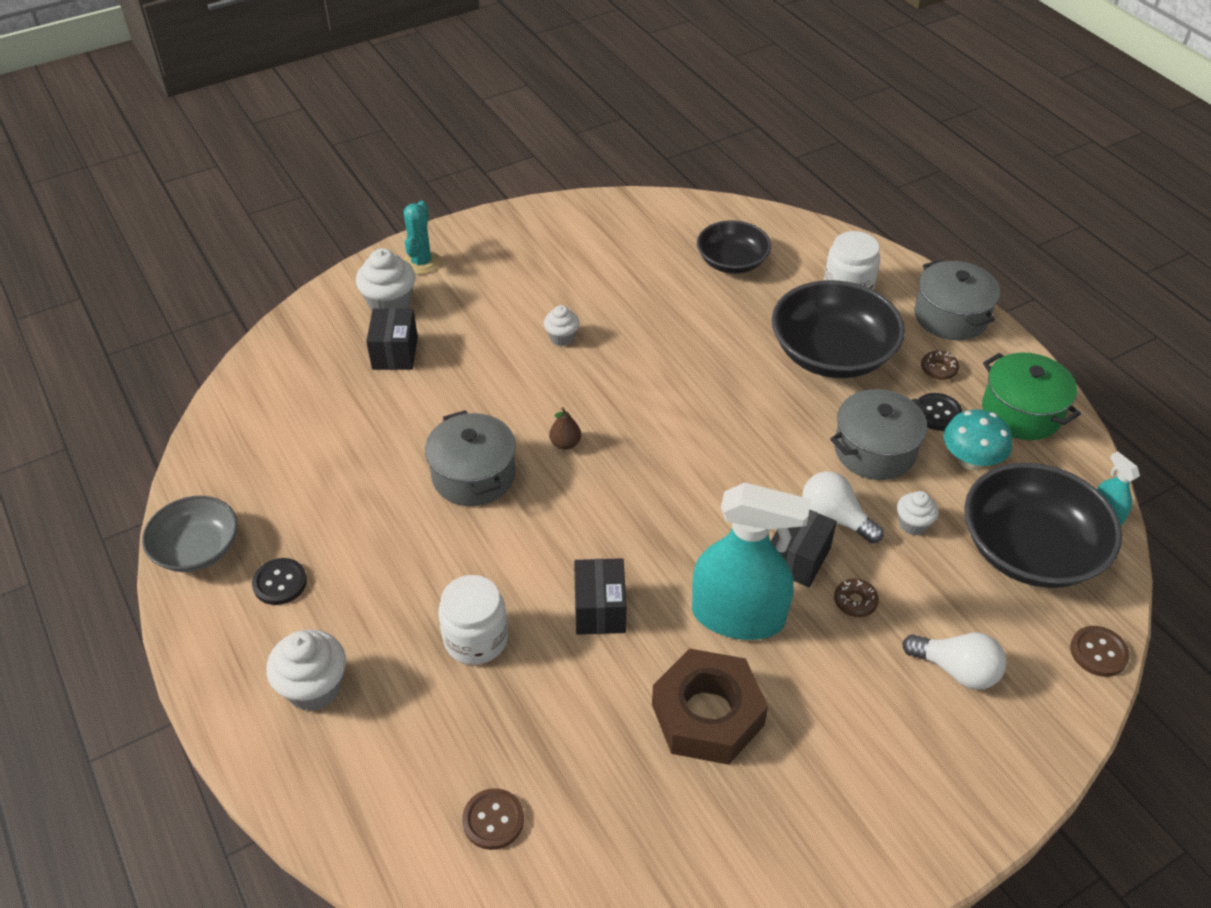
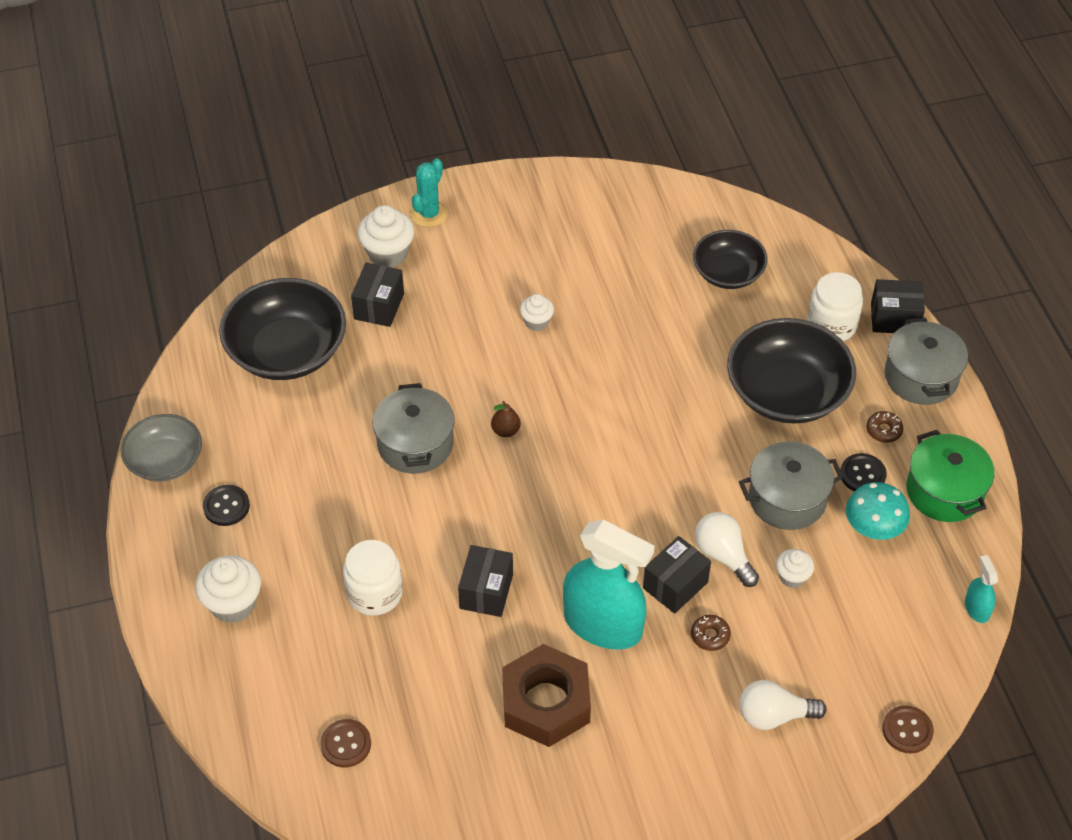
camera: 15 degrees right, 5 degrees up
white light bulb [902,633,1006,690] -> white light bulb turned 135 degrees clockwise [739,680,827,730]
black bowl [964,463,1122,588] -> black bowl moved to [219,278,346,380]
none -> black box [871,279,925,333]

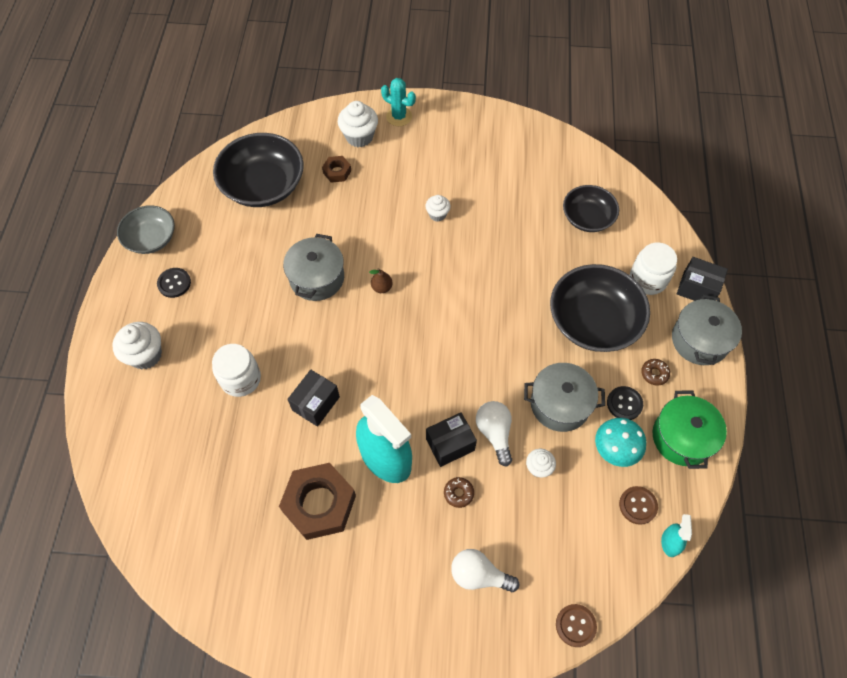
camera: 20 degrees right, 10 degrees up
brown button [320,719,371,767] -> brown button moved to [619,486,658,525]
black box [351,263,404,327] -> brown nut [322,156,351,183]
turquoise cactus [411,158,448,227] -> turquoise cactus turned 75 degrees clockwise [381,78,416,126]

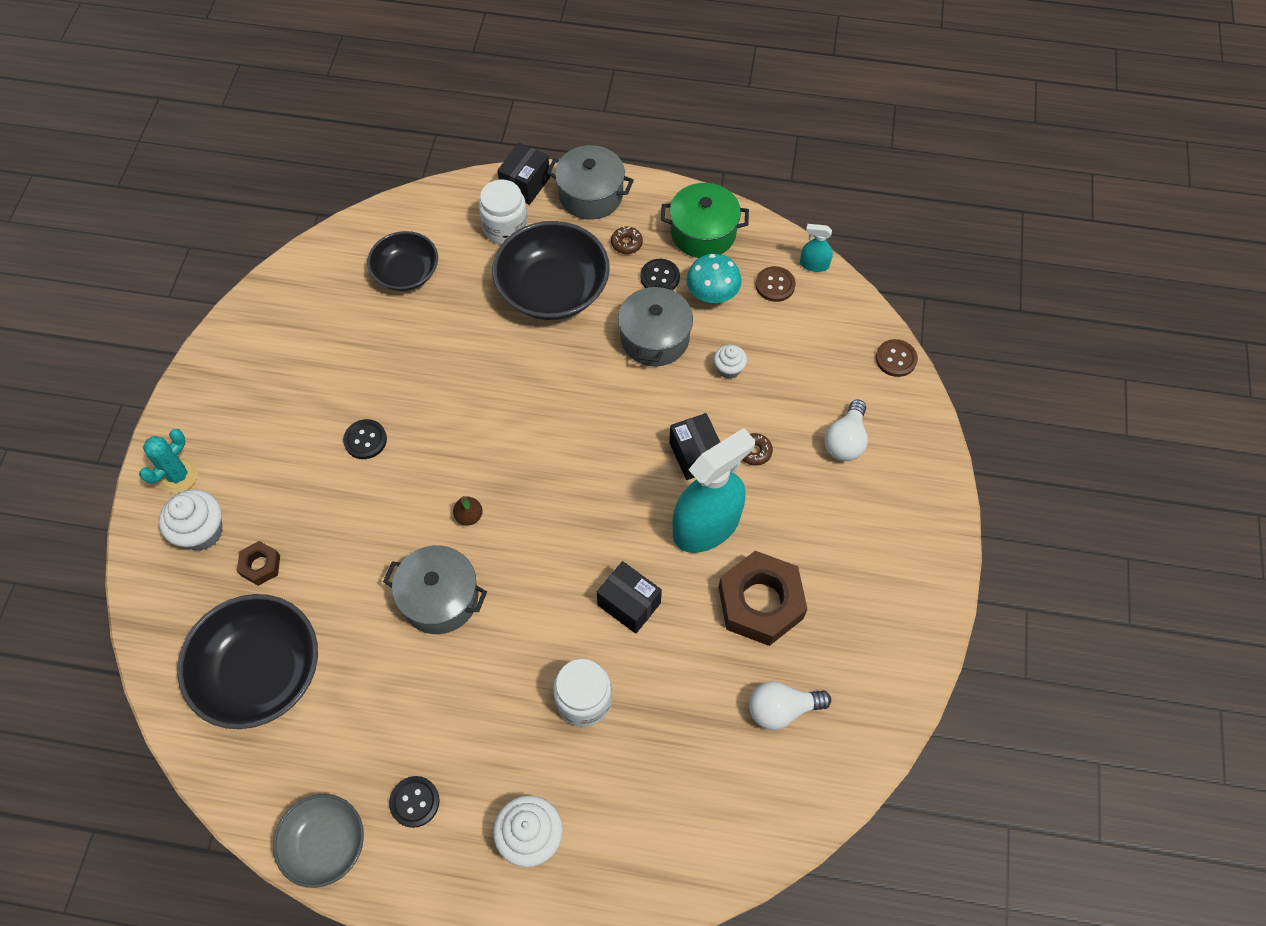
camera: 85 degrees left, 0 degrees up
white cupcake [425,195,451,221] -> black button [343,419,387,459]
white light bulb [476,401,512,466] -> white light bulb moved to [749,681,831,730]

